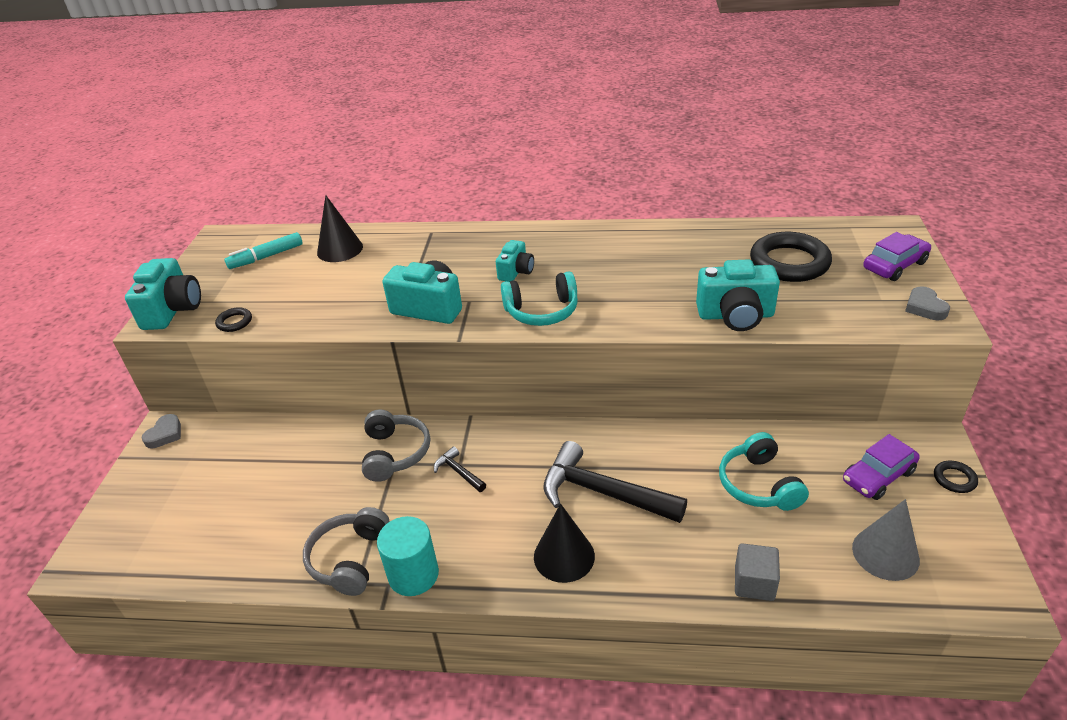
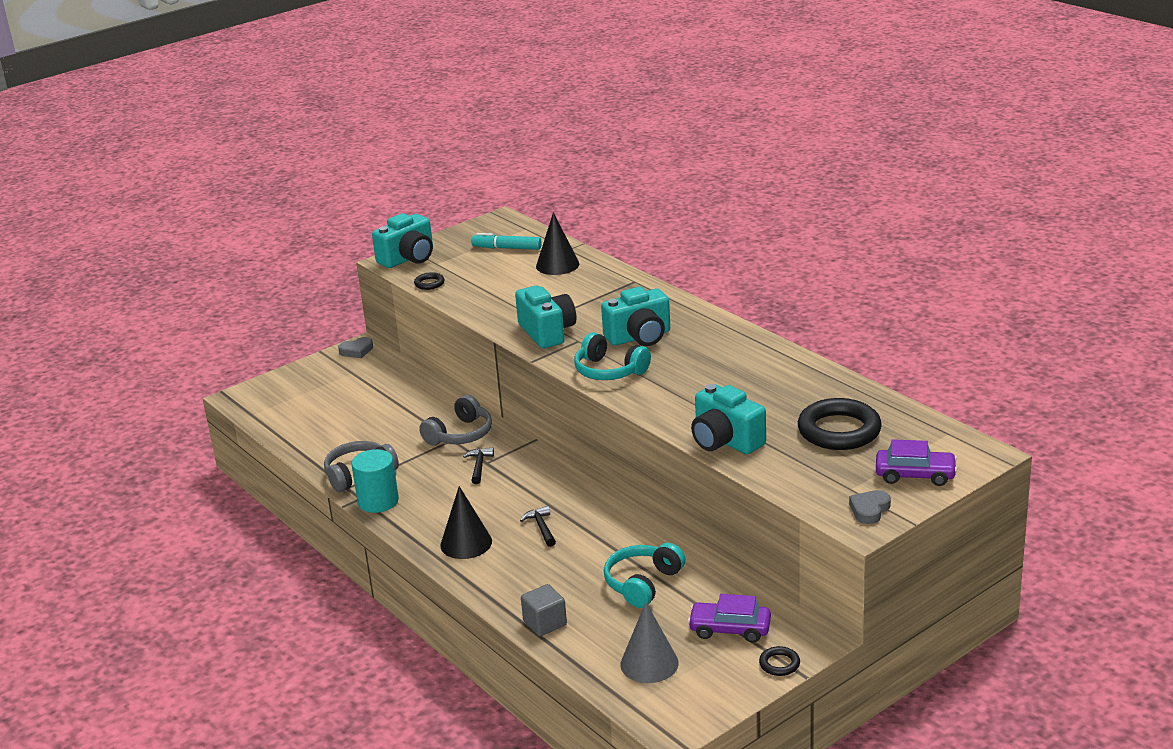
camera: 45 degrees right, 10 degrees down
turquoise camera [496,240,534,282] -> turquoise camera [601,287,670,346], size x1.66
black hammer [543,441,687,523] -> black hammer [520,506,556,547], size x0.46

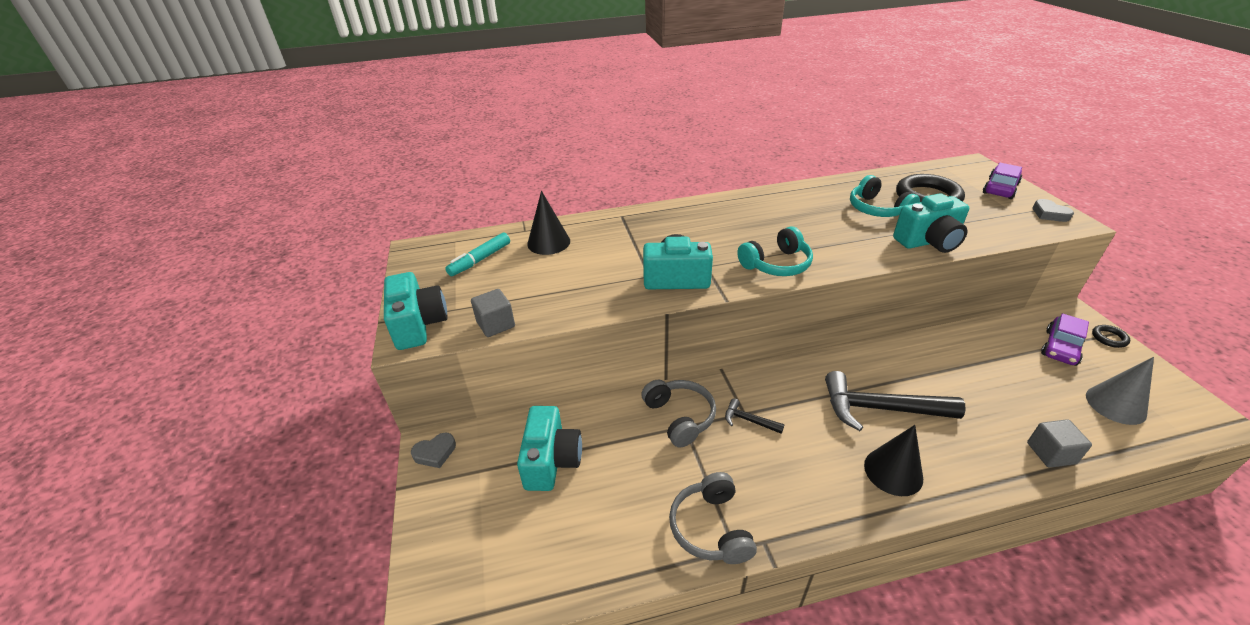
camera: 65 degrees left, 10 degrees up
grey heart [338,337,373,358] -> grey heart turned 60 degrees clockwise [411,433,456,468]
turquoise cylinder [352,449,399,513] -> none
black ring [414,272,445,290] -> grey cube [471,289,515,337]
black hammer [520,506,556,547] -> black hammer [825,371,966,431], size x2.17
turquoise camera [601,287,670,346] -> turquoise camera moved to [517,406,582,491]
turquoise headphones [604,543,685,608] -> turquoise headphones moved to [850,175,920,217]

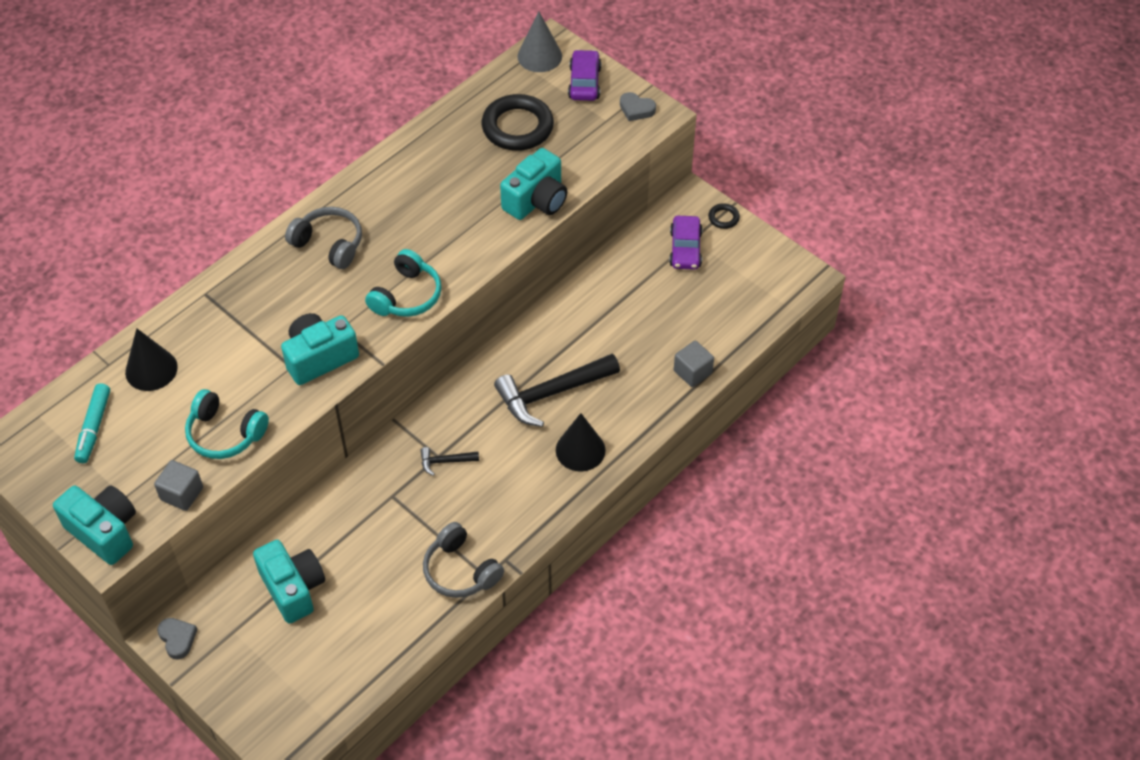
camera: 35 degrees left, 15 degrees up
grey heart [411,433,456,468] -> grey heart turned 60 degrees counterclockwise [157,618,198,659]
grey headphones [641,380,716,448] -> grey headphones moved to [285,207,362,269]
turquoise headphones [850,175,920,217] -> turquoise headphones moved to [185,389,269,459]
grey cone [1086,357,1154,425] -> grey cone moved to [517,12,562,72]

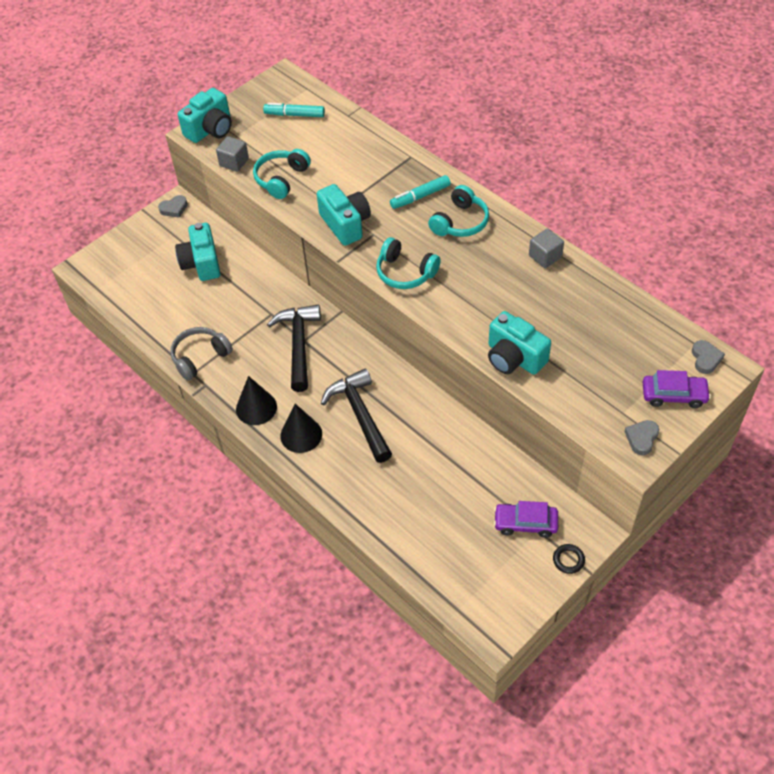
camera: 95 degrees right, 0 degrees up
black cone [125,328,178,391] -> black cone moved to [236,376,277,425]
turquoise camera [253,540,325,624] -> turquoise camera turned 105 degrees clockwise [175,223,220,281]
grey headphones [285,207,362,269] -> turquoise headphones [428,185,489,237]
black hammer [420,447,479,476] -> black hammer [267,305,321,392], size x2.17
black ring [482,94,554,151] -> none
grey cone [517,12,562,72] -> grey heart [692,340,725,374]
grey cube [674,340,714,387] -> grey cube moved to [529,228,564,268]
none -> turquoise marker [390,175,451,209]

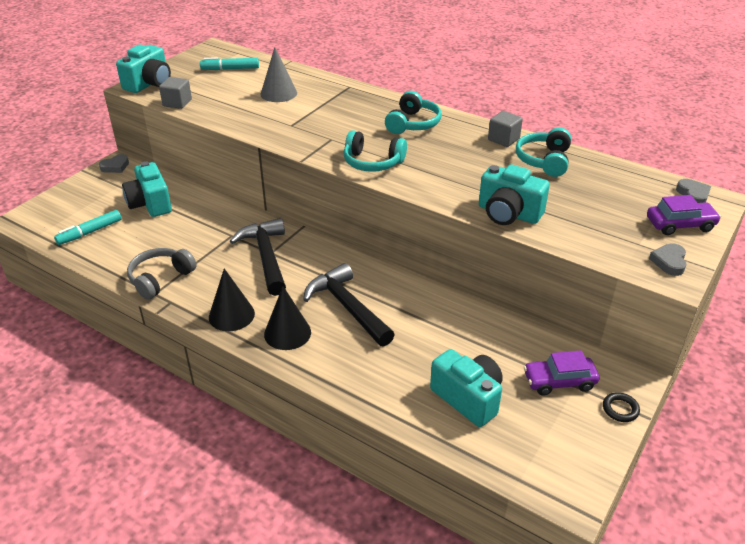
camera: 15 degrees left, 15 degrees down
turquoise headphones [253,149,311,199] -> turquoise headphones moved to [516,128,571,177]
turquoise camera [317,184,371,246] -> turquoise camera moved to [430,349,503,427]
turquoise marker [390,175,451,209] -> turquoise marker moved to [54,210,122,245]
none -> grey cone [260,47,297,102]

